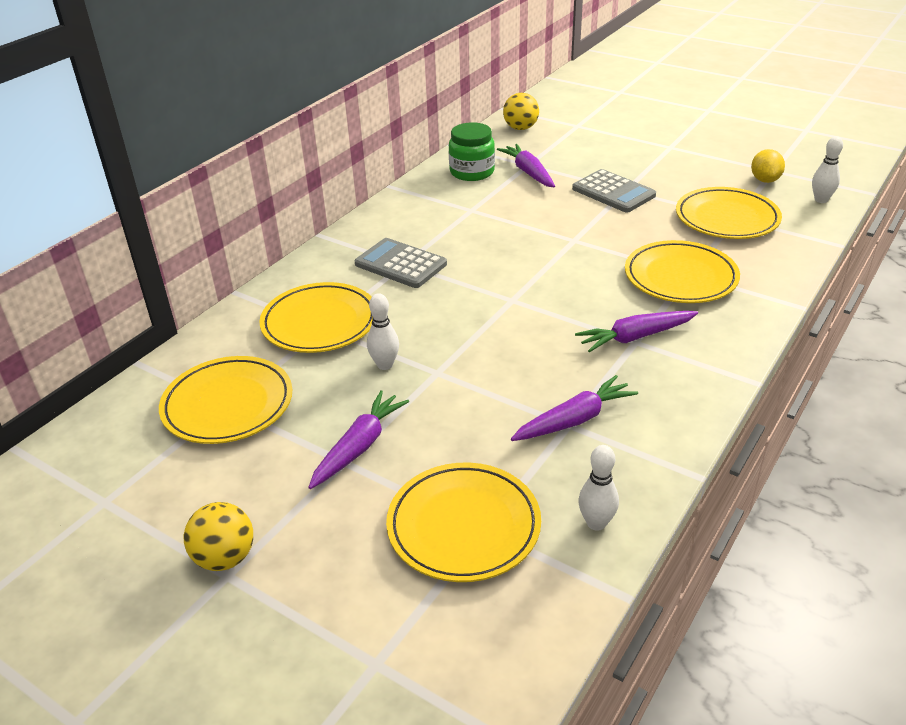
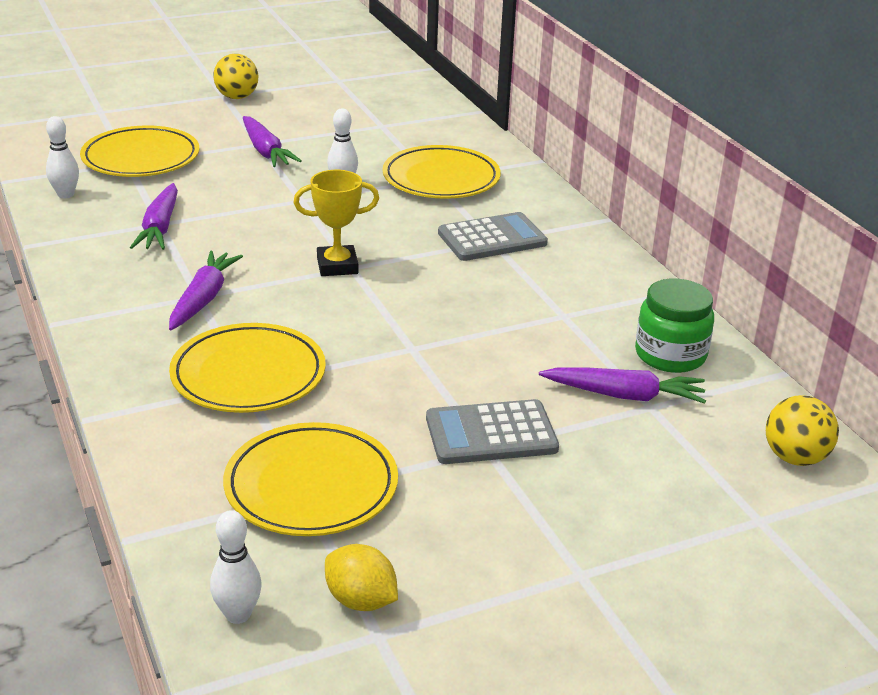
camera: 120 degrees right, 5 degrees down
yellow plate [159,356,292,444] -> none
none -> yellow trophy [293,170,379,276]

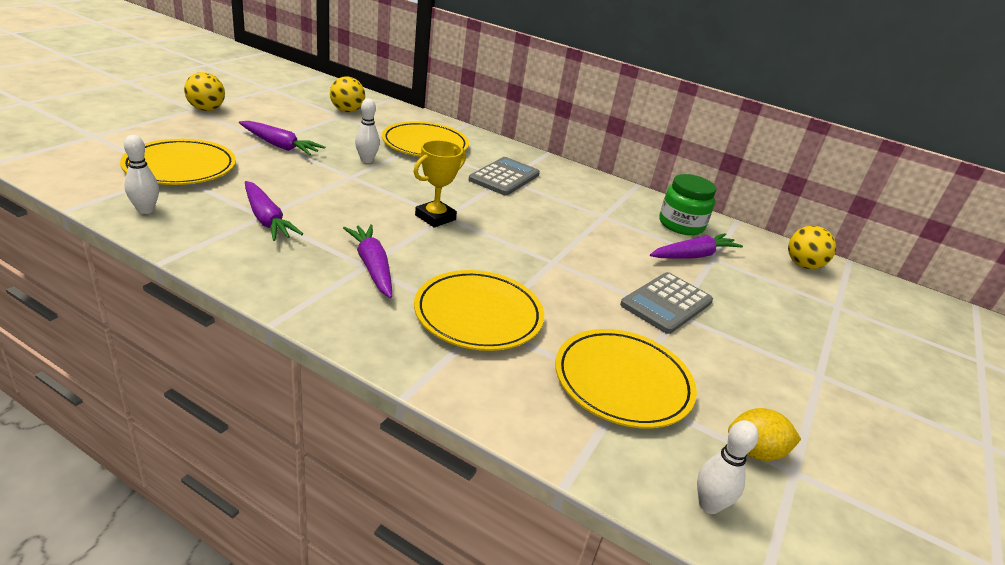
camera: 40 degrees left, 0 degrees up
none -> yellow ball [330,76,365,112]

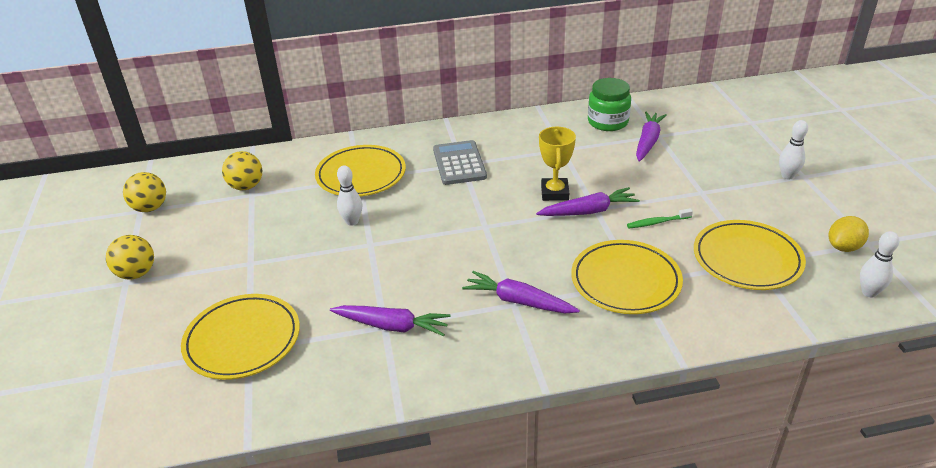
camera: 35 degrees left, 5 degrees up
white bowling pin [124,135,159,214] -> white bowling pin moved to [779,120,808,179]
purple carrot [239,121,325,155] -> purple carrot moved to [536,187,640,216]
yellow trophy [414,140,466,228] -> yellow trophy moved to [539,127,576,201]
grey calculator [620,272,713,334] -> none
yellow ball [788,226,836,269] -> yellow ball moved to [123,172,166,212]
none -> green toothbrush [627,208,693,228]

